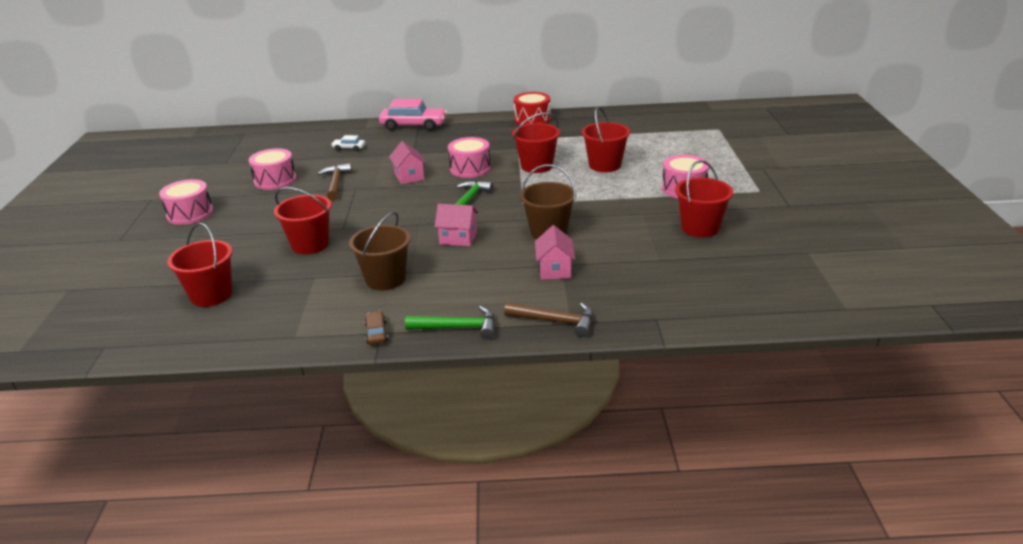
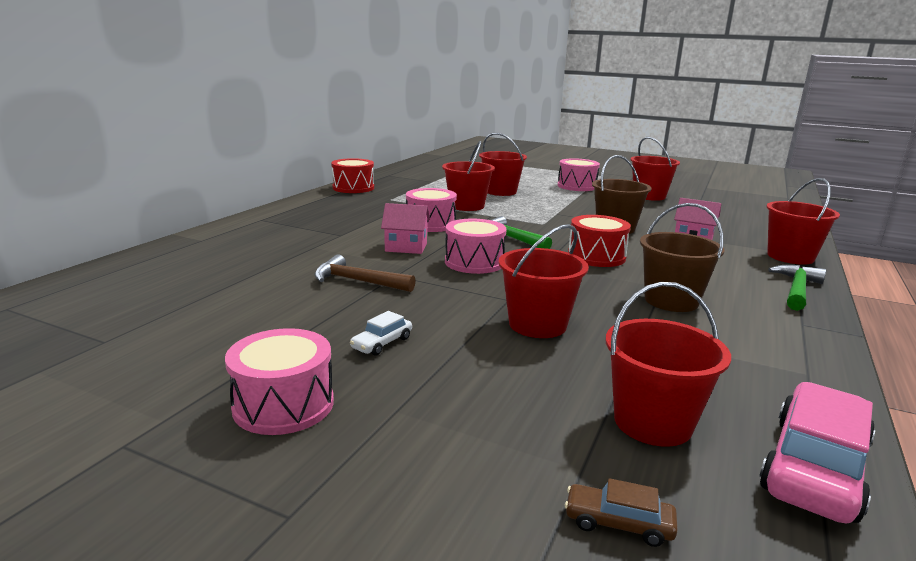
camera: 65 degrees left, 10 degrees down
pink drum [249,148,296,190] -> pink drum moved to [445,219,507,274]
white car [331,135,365,151] -> white car moved to [350,311,412,356]
brown car [365,311,388,345] -> brown car moved to [565,478,678,547]
pink car [379,99,447,131] -> pink car moved to [759,382,875,523]
pink house [435,204,478,246] -> red drum [568,215,631,267]
brown hammer [504,302,593,337] -> red bucket [766,178,840,265]

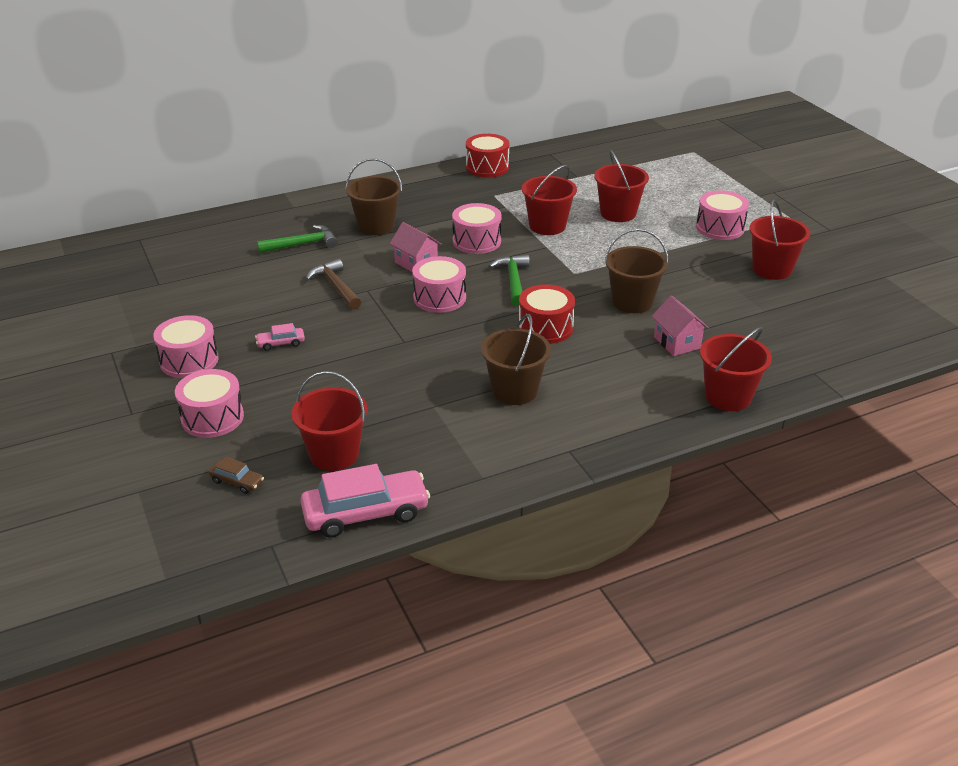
camera: 40 degrees right, 15 degrees up
white car [350,311,412,356] -> pink car [255,323,305,351]
red bucket [499,224,589,338] -> none
brown car [565,478,678,547] -> brown car turned 150 degrees clockwise [209,457,264,494]
green hammer [768,265,826,311] -> green hammer moved to [257,225,338,253]
none -> pink drum [175,369,244,438]
none -> brown bucket [346,158,402,235]

